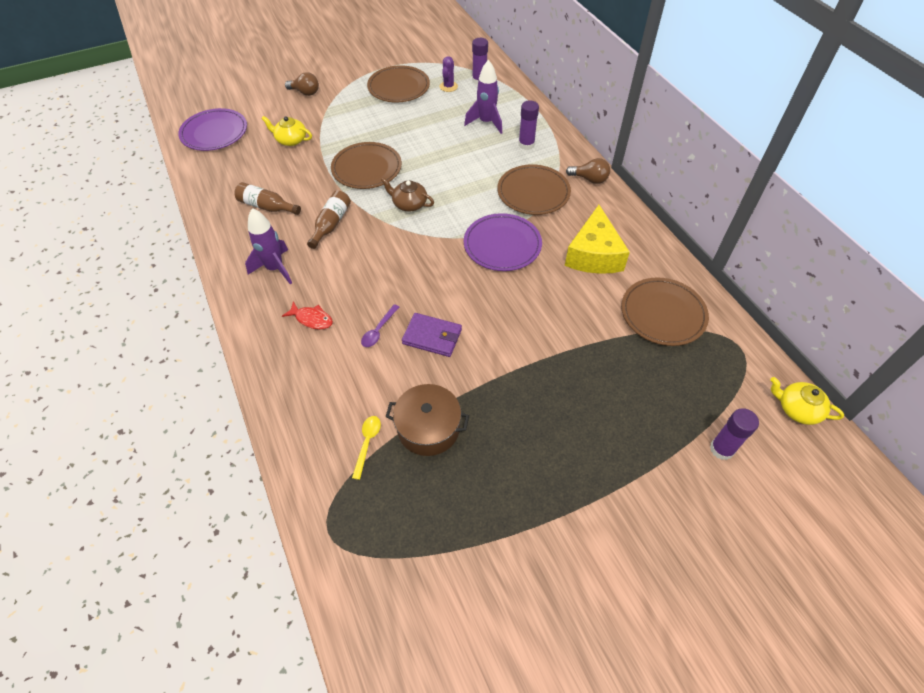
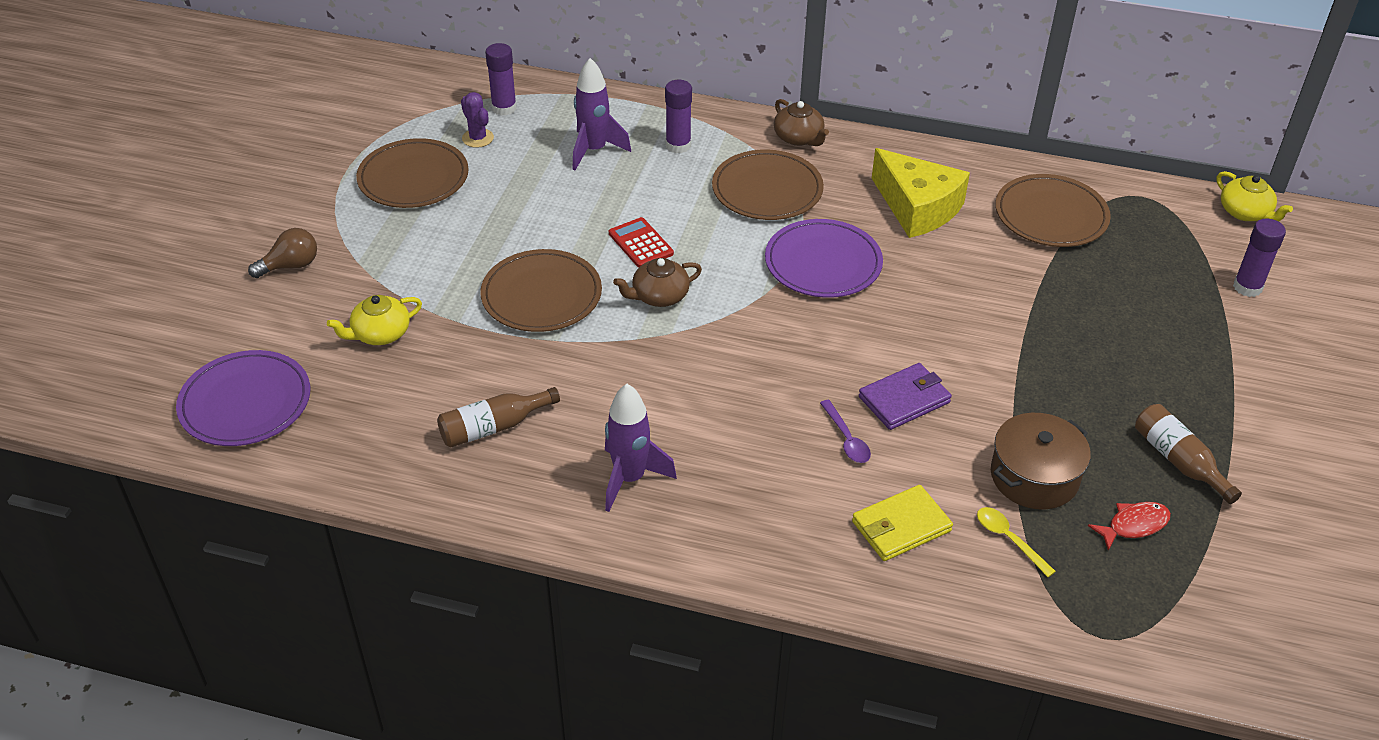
camera: 50 degrees left, 10 degrees down
red fish [282,301,333,330] -> red fish moved to [1088,502,1171,551]
brown bottle [307,191,351,249] -> brown bottle moved to [1135,404,1242,504]
brown light bulb [566,158,610,184] -> brown teapot [774,99,829,146]
yellow teapot [770,377,844,425] -> yellow teapot turned 105 degrees counterclockwise [1216,171,1293,222]
none -> red calculator [609,217,674,268]
none -> yellow wallet [852,485,953,561]

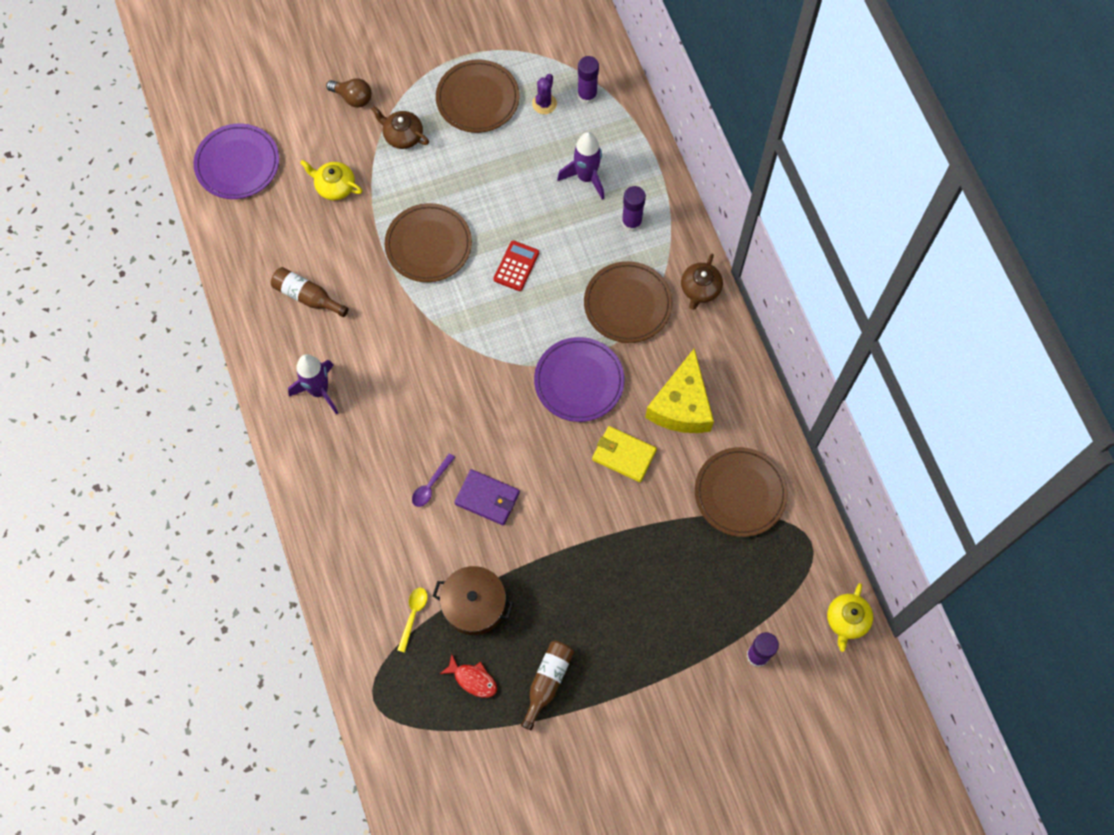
camera: 55 degrees right, 25 degrees up
brown teapot [613,258,702,307] -> brown teapot moved to [371,106,429,149]
yellow wallet [852,485,953,561] -> yellow wallet moved to [592,426,657,482]

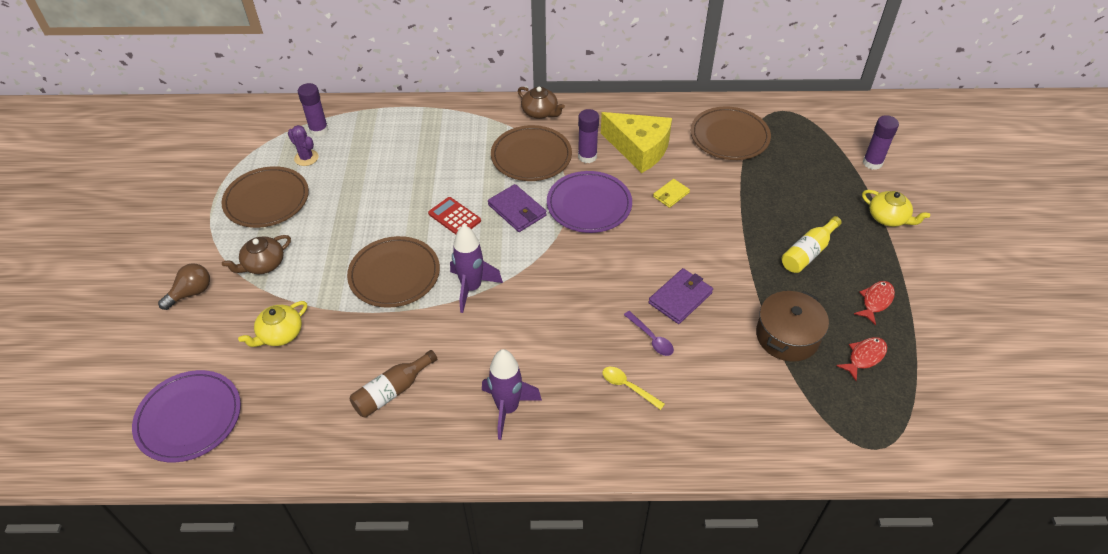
camera: 70 degrees left, 20 degrees down
yellow spoon [397,588,427,653] -> yellow spoon moved to [603,367,665,410]
brown bottle [521,641,574,730] -> red fish [854,281,895,325]
purple rocket [557,132,604,200] -> purple rocket moved to [450,225,503,313]
yellow wallet [592,426,657,482] -> yellow wallet [653,179,690,208], size x0.63
purple glue stick [622,186,646,232] -> purple glue stick moved to [578,109,599,163]
yellow teapot [827,583,873,652] -> yellow teapot moved to [862,190,930,227]
none -> purple wallet [488,184,546,232]
none -> yellow bottle [782,216,842,273]

